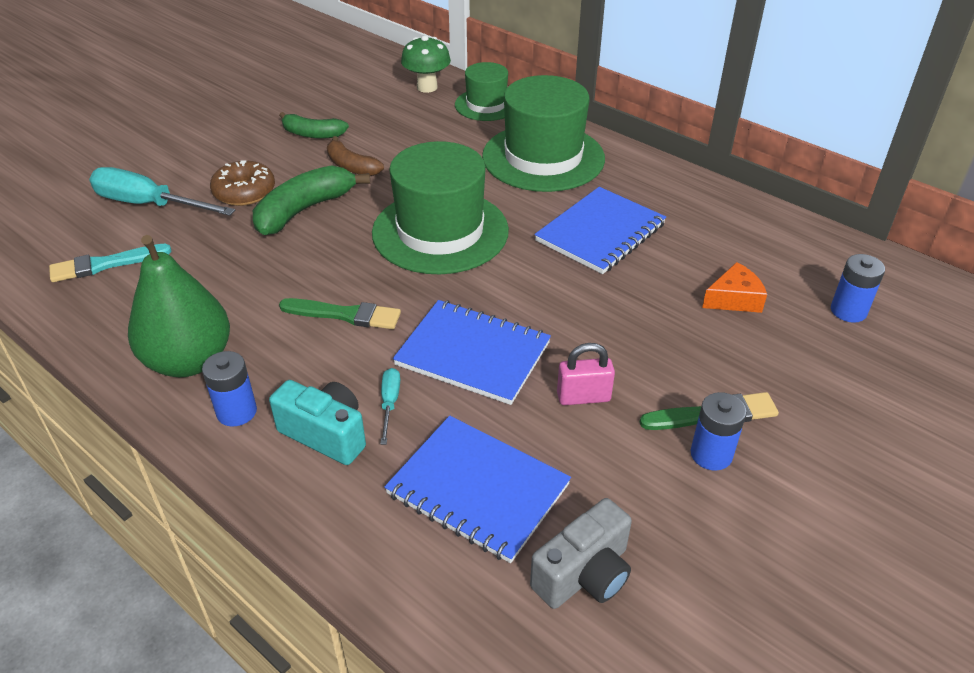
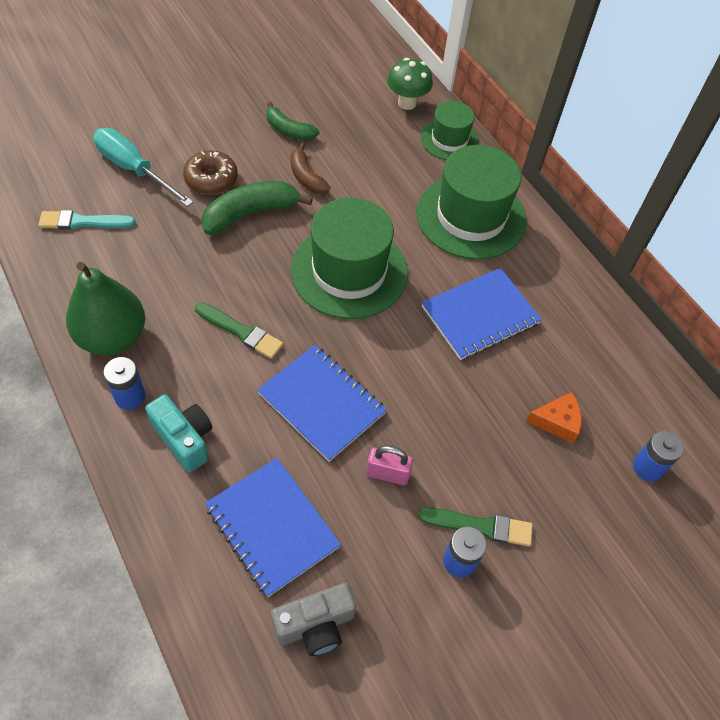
camera: 15 degrees right, 15 degrees up
turquoise screwdriver [380,368,400,445] -> none

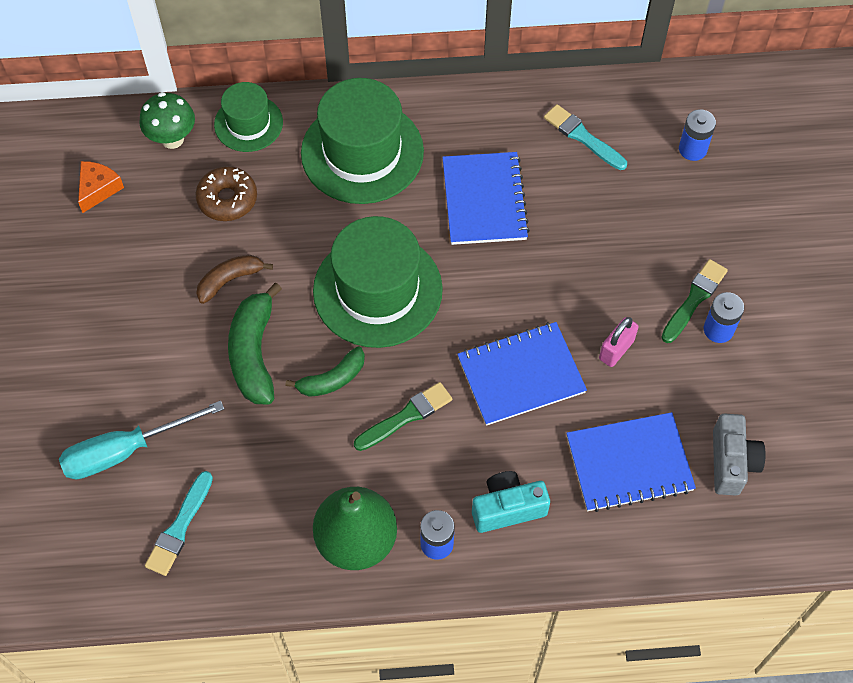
camera: 60 degrees left, 5 degrees up
brown donut [183,150,238,194] -> brown donut moved to [196,166,257,221]
green banana [266,101,320,140] -> green banana moved to [286,346,365,397]
brown banana [291,143,330,194] -> brown banana turned 150 degrees clockwise [196,255,273,304]
orange cheese [526,392,582,443] -> orange cheese moved to [78,161,124,213]
none -> turquoise brush [544,104,627,170]

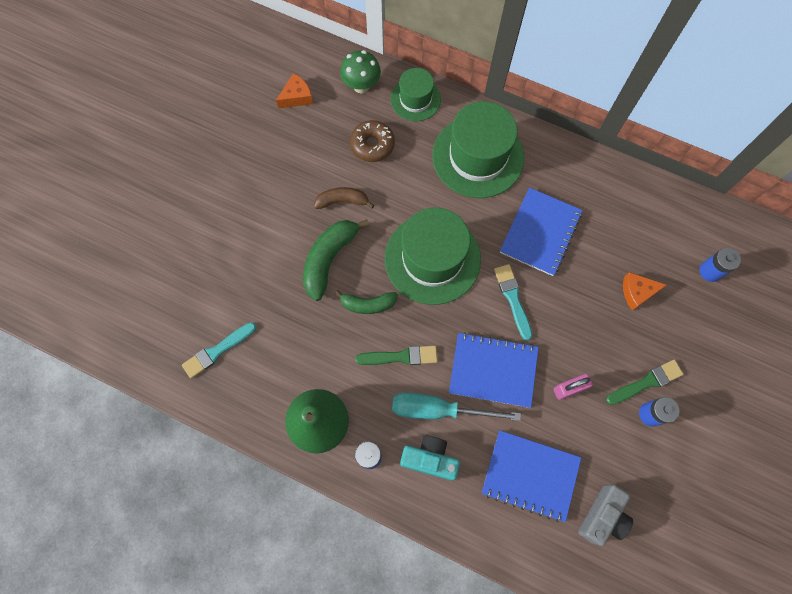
camera: 30 degrees right, 10 degrees up
turquoise screwdriver [59,401,224,479] -> turquoise screwdriver moved to [392,393,521,421]
turquoise brush [544,104,627,170] -> turquoise brush moved to [494,264,532,341]
none -> orange cheese [623,272,667,310]

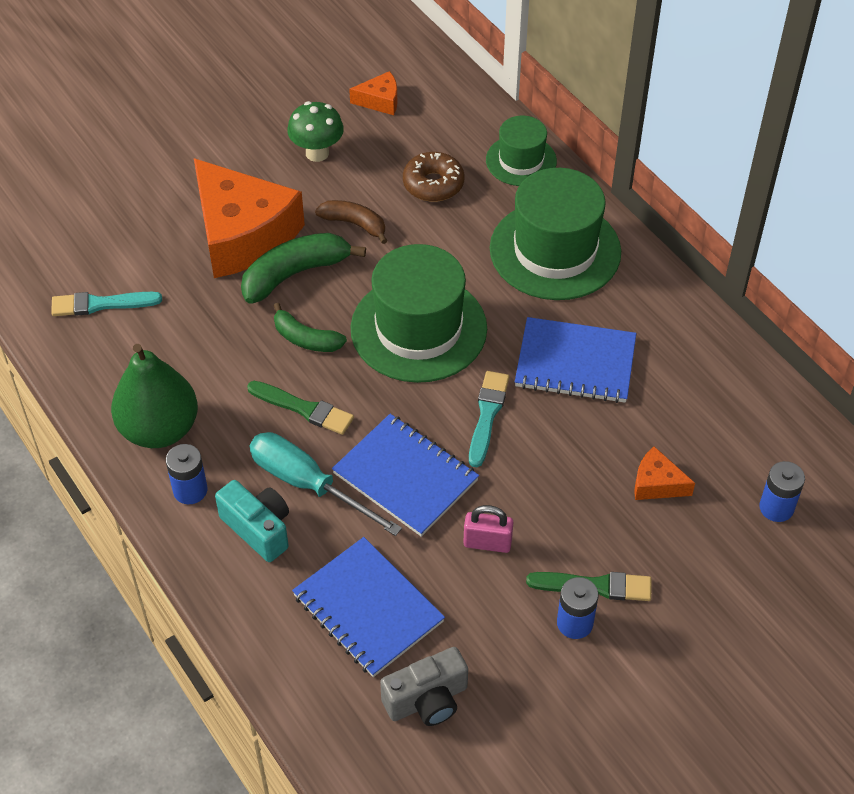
camera: 30 degrees right, 20 degrees down
green mushroom [340,50,381,93] -> green mushroom moved to [287,101,344,162]
blue notebook [500,188,583,276] -> blue notebook turned 45 degrees clockwise [515,317,636,403]
none -> orange cheese [194,158,305,278]

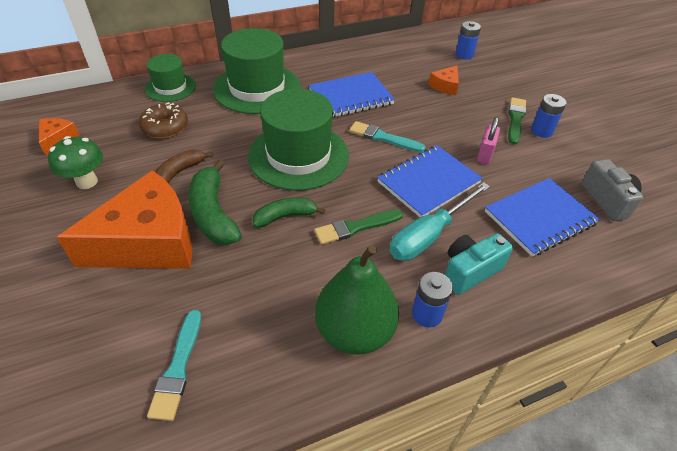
camera: 80 degrees left, 5 degrees down
green brush [247,381,354,435] -> green brush turned 150 degrees counterclockwise [314,209,403,245]
green banana [273,303,347,352] -> green banana turned 150 degrees counterclockwise [253,198,325,228]
blue notebook [515,317,636,403] -> blue notebook turned 45 degrees clockwise [309,72,395,118]

